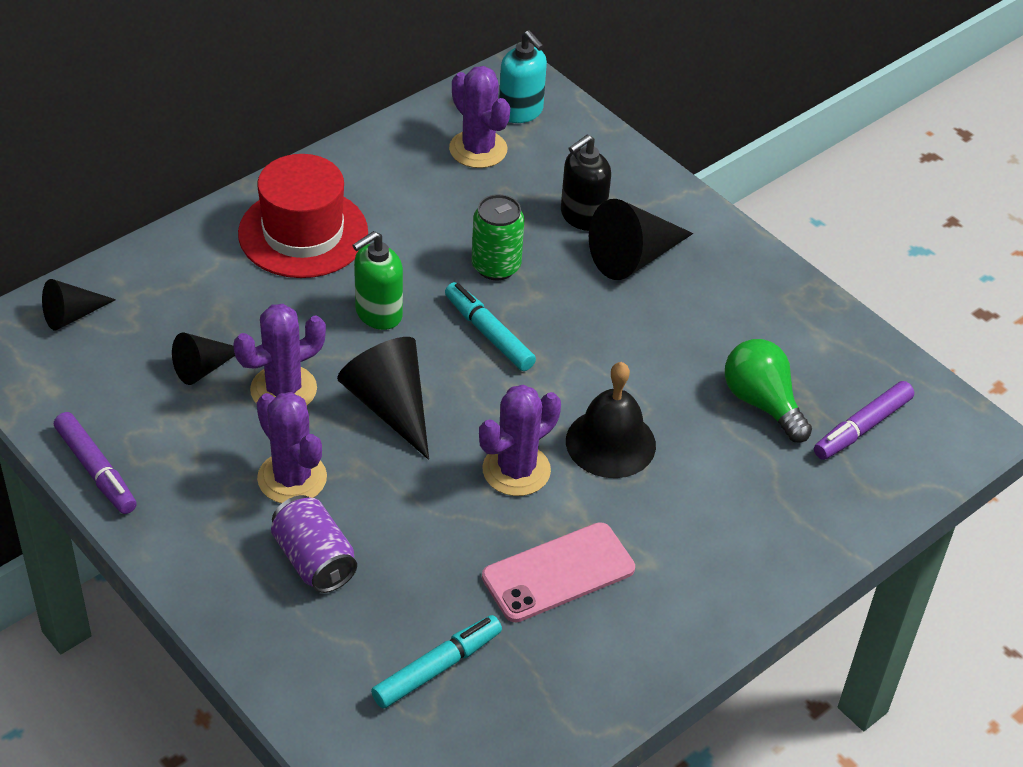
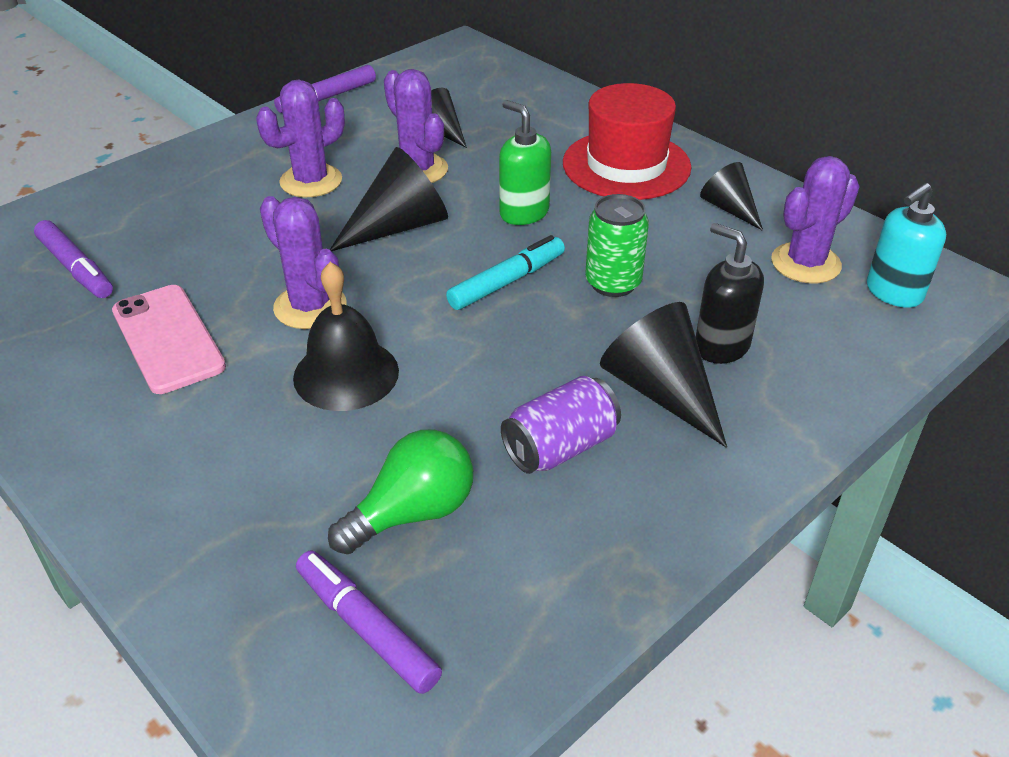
camera: 90 degrees right, 5 degrees down
black cone [42,279,116,331] -> black cone moved to [700,162,763,231]
purple can [271,495,357,593] -> purple can moved to [501,376,621,474]
turquoise marker [371,615,502,708] -> purple marker [34,220,113,298]

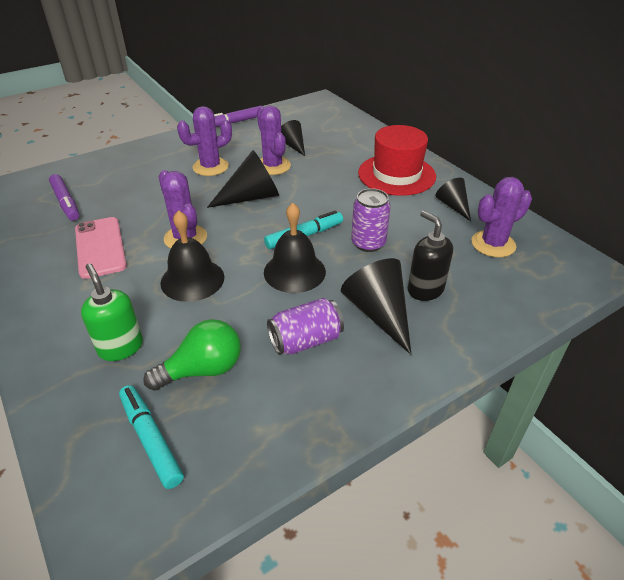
camera: 10 degrees right, 0 degrees up
purple marker [296,550,442,694] -> turquoise marker [119,385,184,489]
green soap dispenser [499,100,551,225] -> green soap dispenser moved to [81,263,143,361]
green can [585,194,649,297] -> purple can [351,188,391,252]
turquoise soap dispenser [867,183,946,308] -> none
none -> black bell [264,203,326,293]

